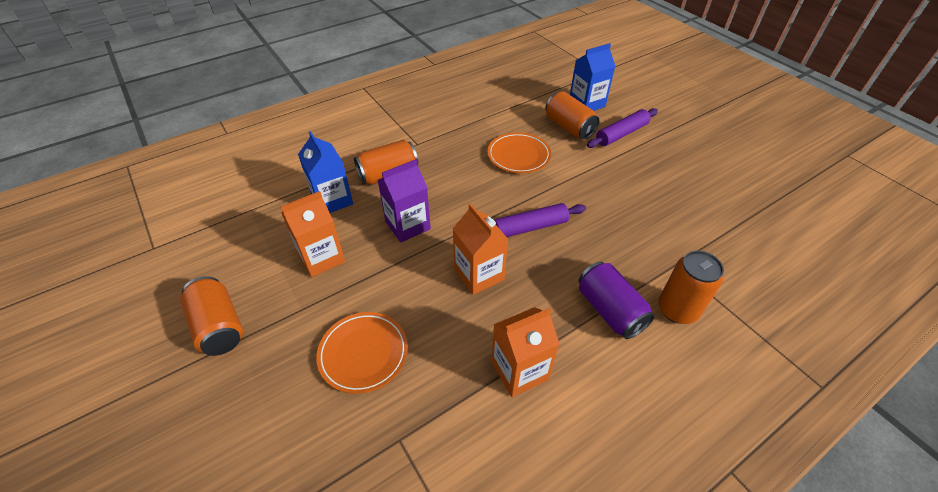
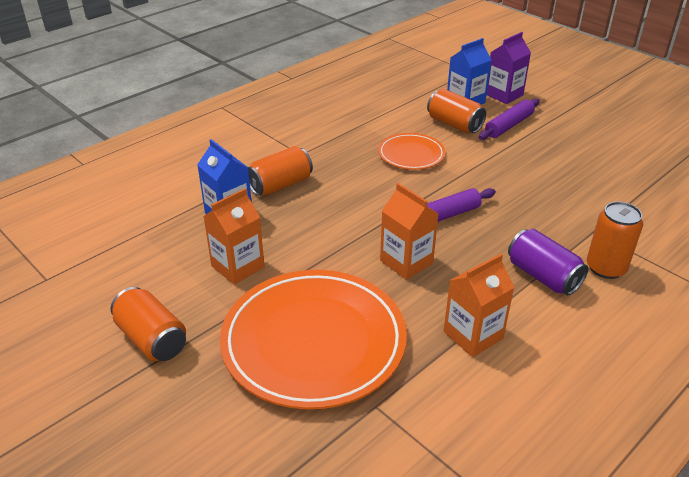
camera: 10 degrees left, 10 degrees down
orange plate [316,312,408,394] -> orange plate [220,270,407,409], size x1.99
purple carton [378,159,431,242] -> purple carton moved to [487,32,531,104]

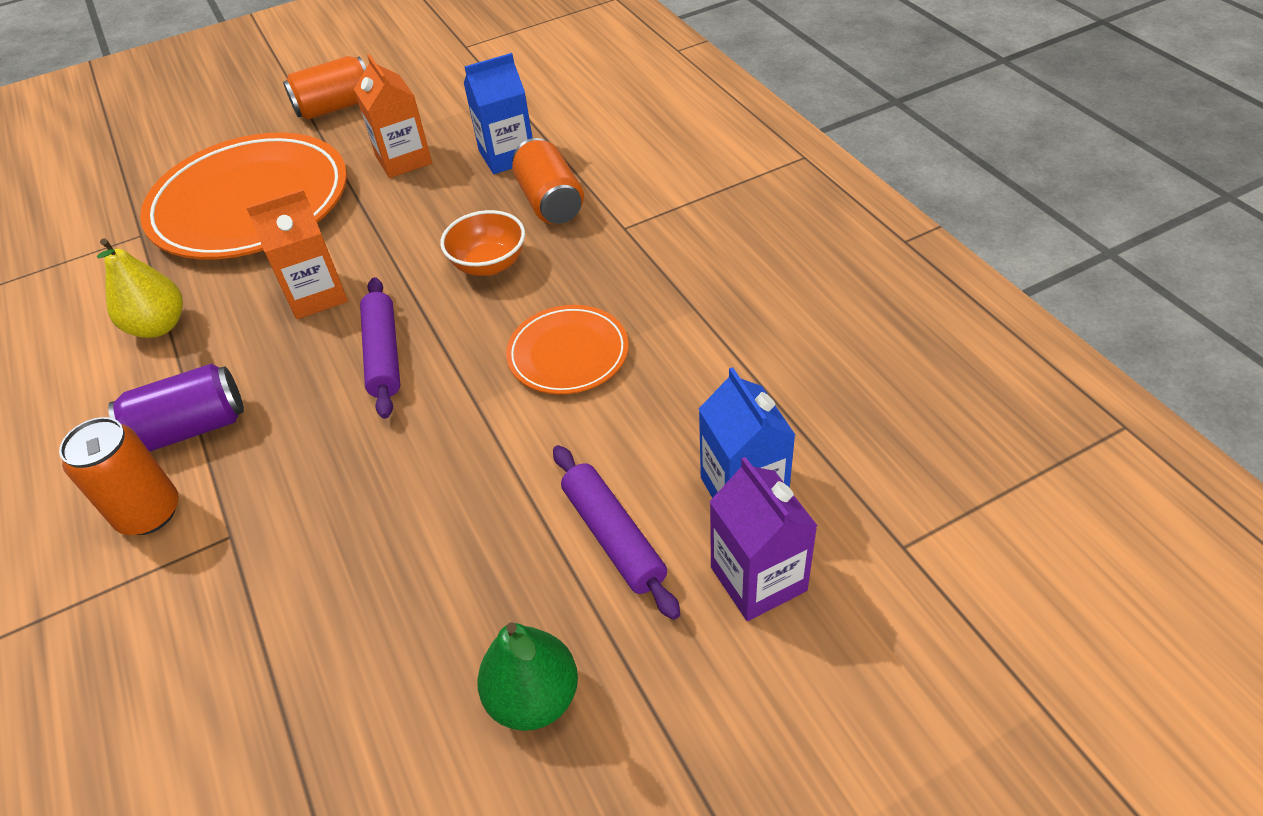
camera: 110 degrees right, 10 degrees up
orange can [427,89,486,133] -> none
orange carton [444,254,515,357] -> yellow pear [97,238,183,338]
none -> orange bowl [440,210,525,276]
none -> green pear [477,622,578,731]

